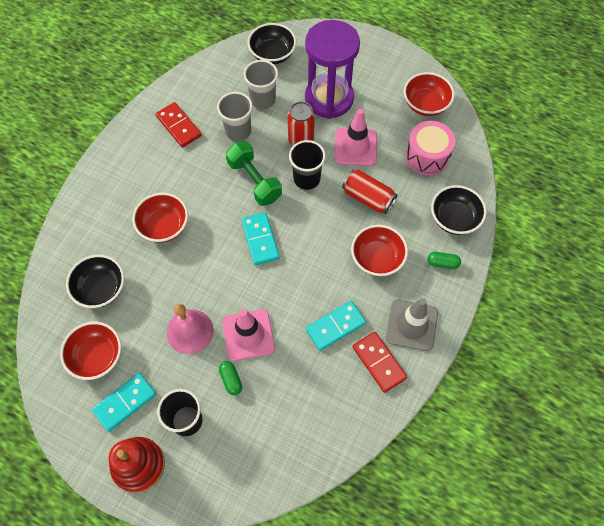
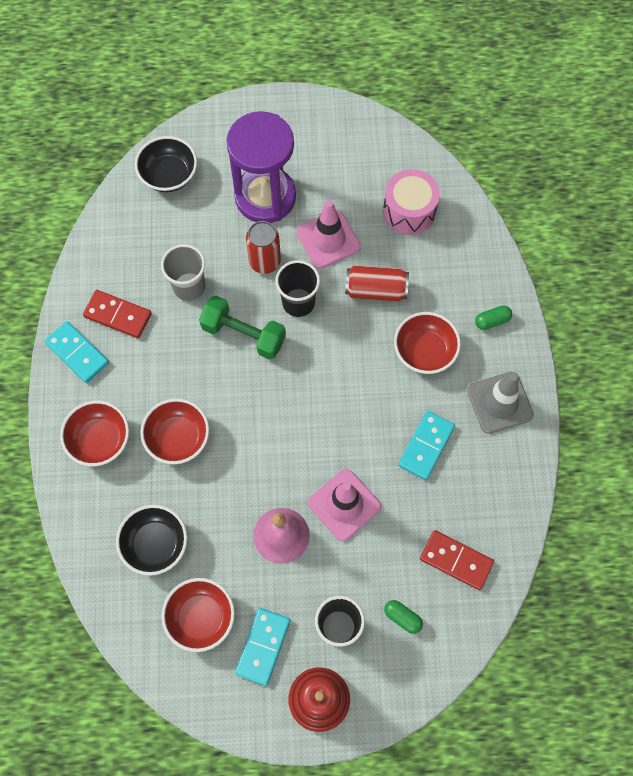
camera: 30 degrees left, 5 degrees up
green capsule [219,361,242,395] -> green capsule moved to [384,600,423,634]
turquoise domino [242,212,279,265] -> turquoise domino moved to [44,321,109,383]
grey cup [244,60,278,109] -> none
red domino [353,332,407,393] -> red domino moved to [420,530,494,590]
red bowl [404,72,455,116] -> red bowl moved to [60,400,129,466]
black bowl [431,185,487,235] -> none

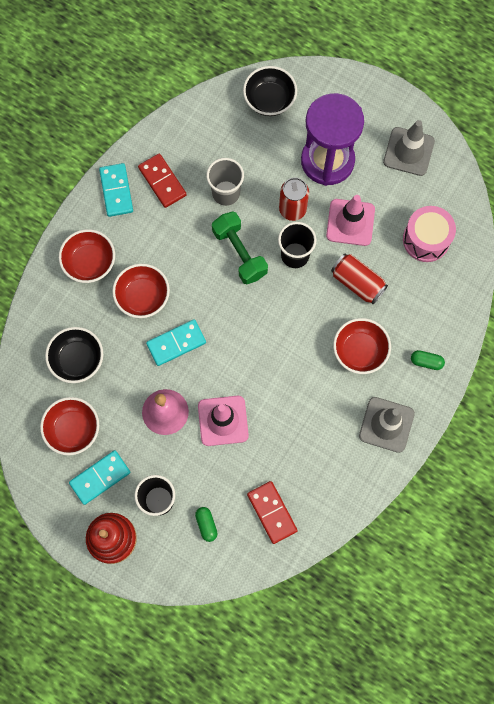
camera: 35 degrees right, 5 degrees up
turquoise domino [398,411,455,480] -> turquoise domino moved to [146,319,206,366]
none -> grey traffic cone [383,120,435,176]

